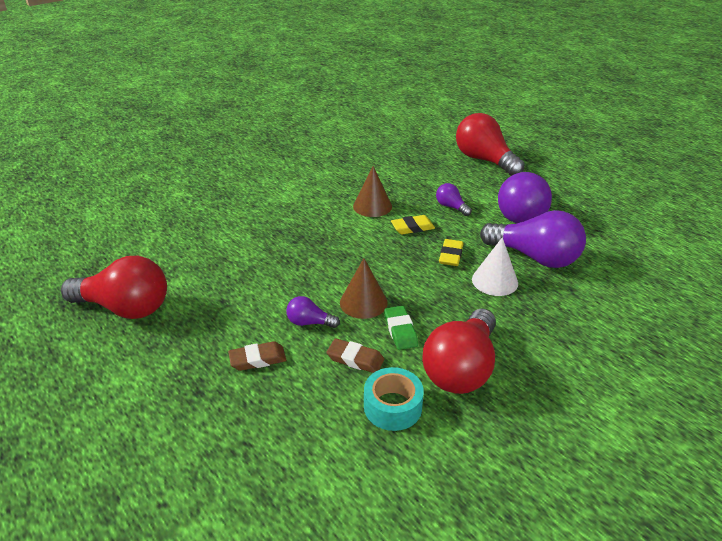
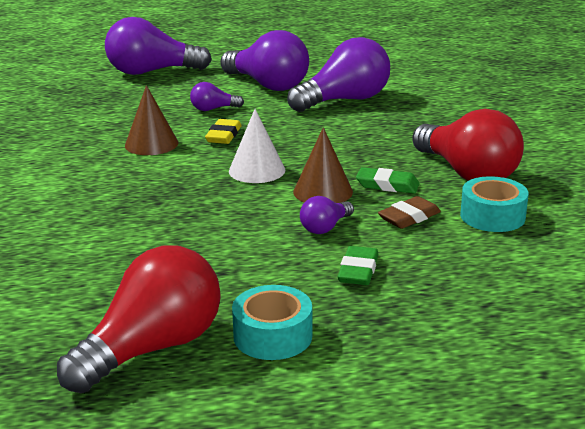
camera: 60 degrees left, 10 degrees down
brown eraser [228,341,286,371] -> green eraser [337,246,379,285]
yellow eraser [439,239,463,266] -> none
red light bulb [456,113,525,176] -> purple light bulb [105,17,212,75]
white cone [472,237,518,296] -> white cone moved to [229,109,285,183]
none -> turquoise tape [232,285,312,360]

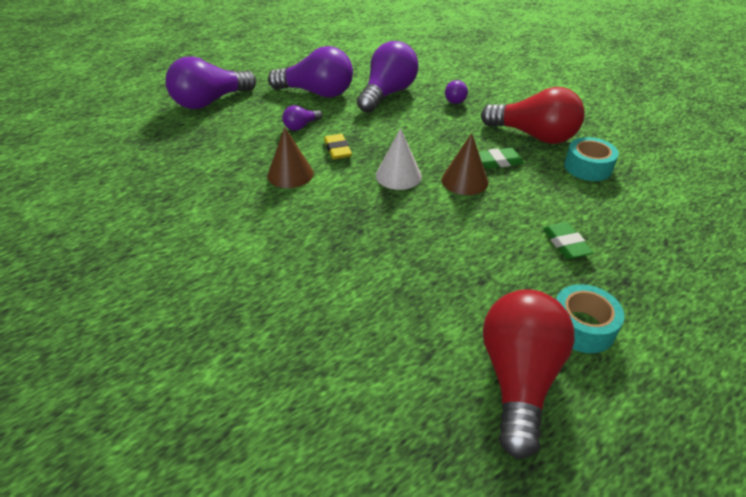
camera: 30 degrees left, 15 degrees up
purple light bulb [300,196,354,234] -> purple light bulb moved to [445,80,468,104]
brown eraser [378,196,441,229] -> none

